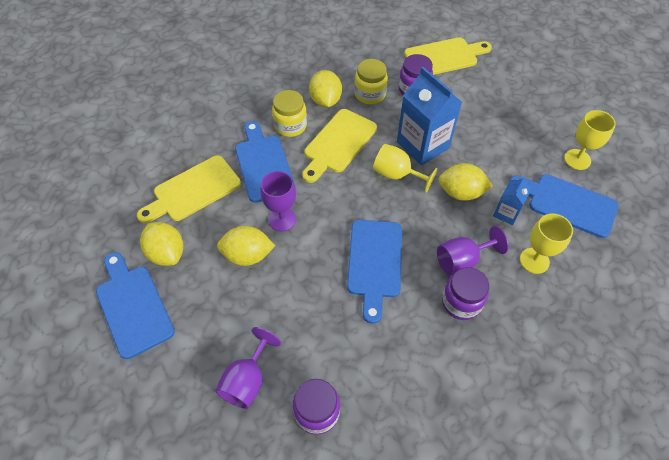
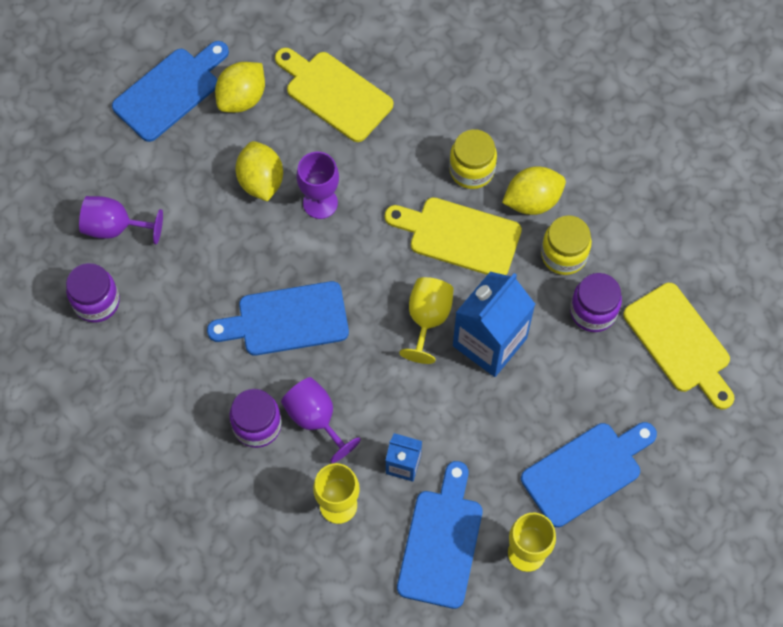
camera: 75 degrees right, 10 degrees up
blue cutting board [235,121,296,203] -> blue cutting board moved to [521,422,657,527]
yellow lemon [438,163,493,201] -> none

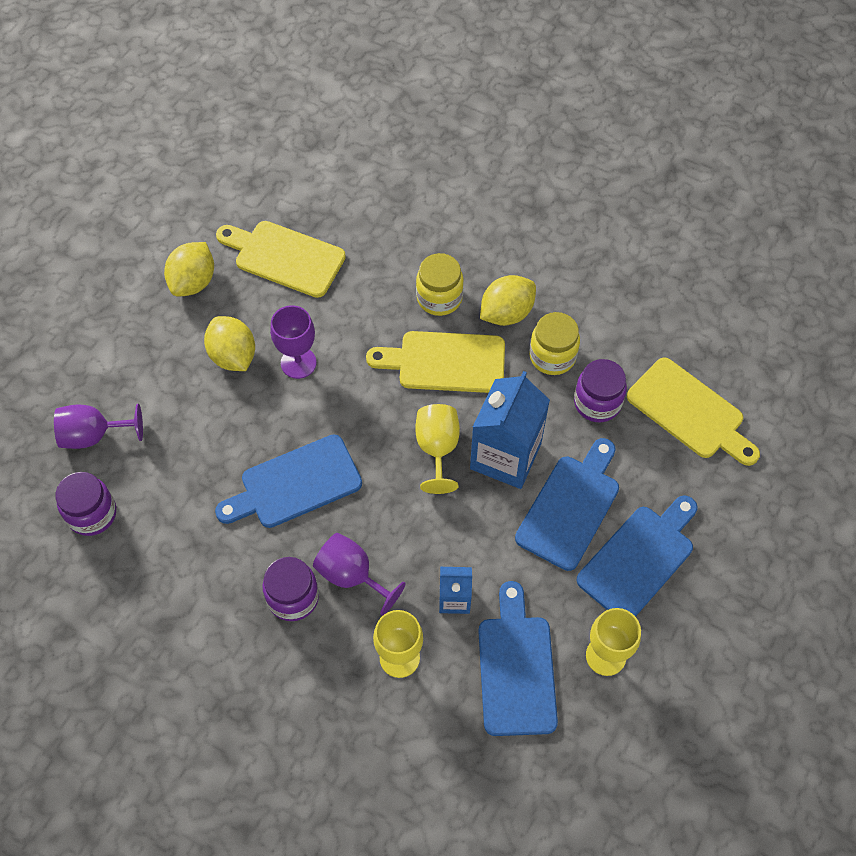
camera: 15 degrees left, 5 degrees down
blue cutting board [112,41,229,142] -> blue cutting board moved to [515,438,619,571]

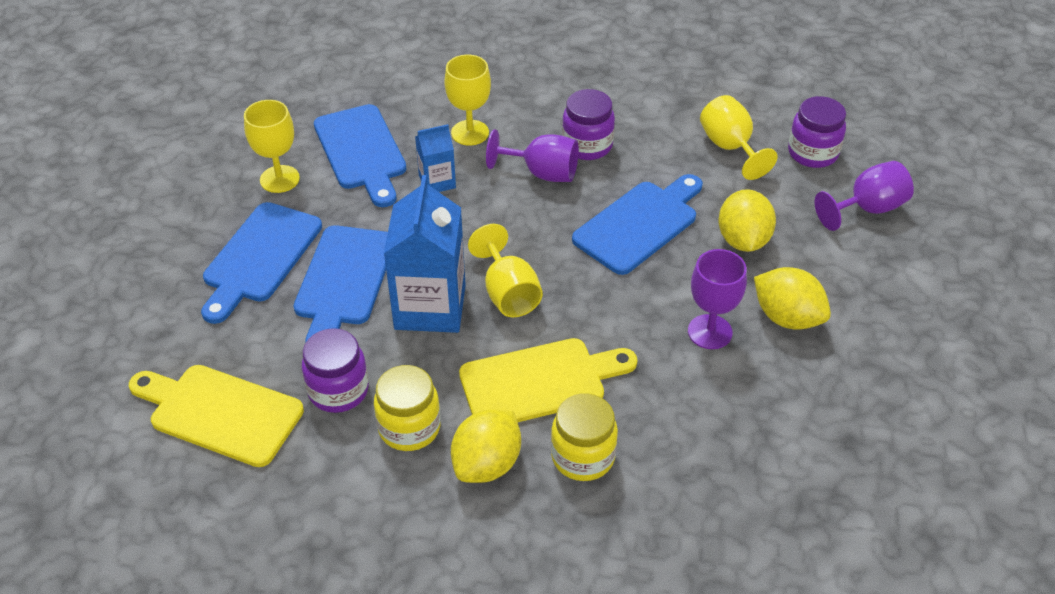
camera: 160 degrees right, 15 degrees down
yellow lemon [164,242,214,296] -> yellow lemon moved to [718,189,776,252]
yellow cutting board [216,221,346,298] -> none
none -> yellow goblet [700,95,778,180]

